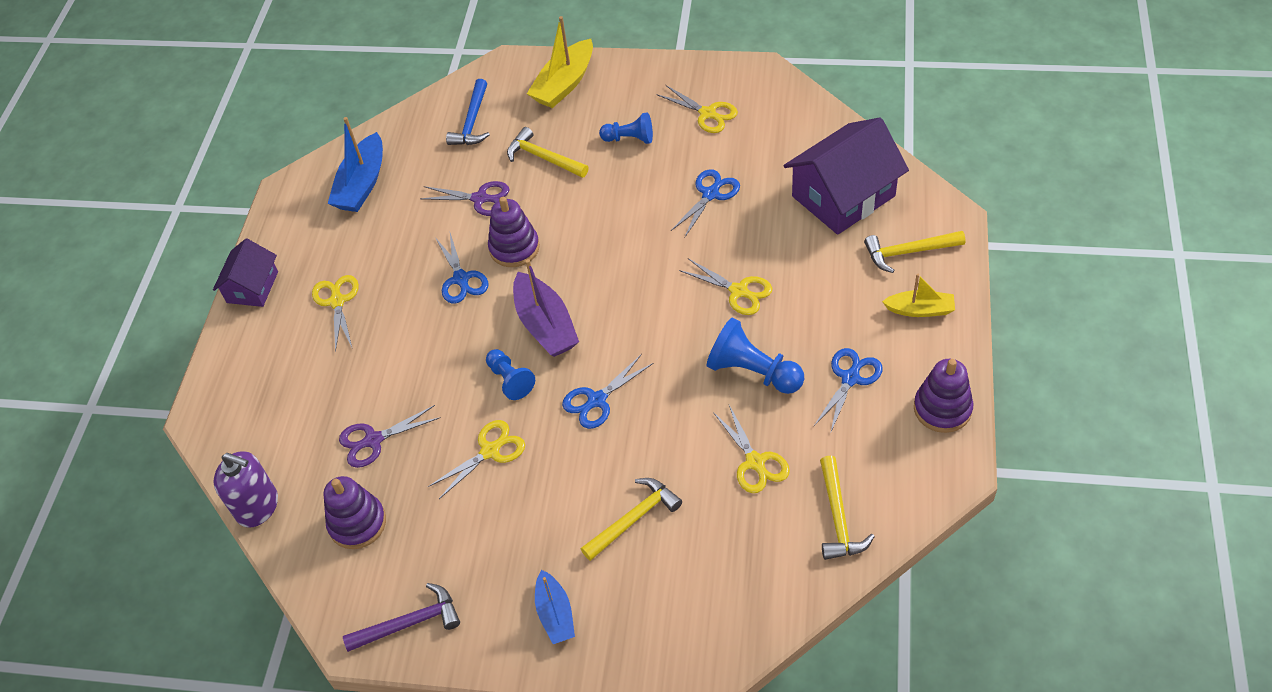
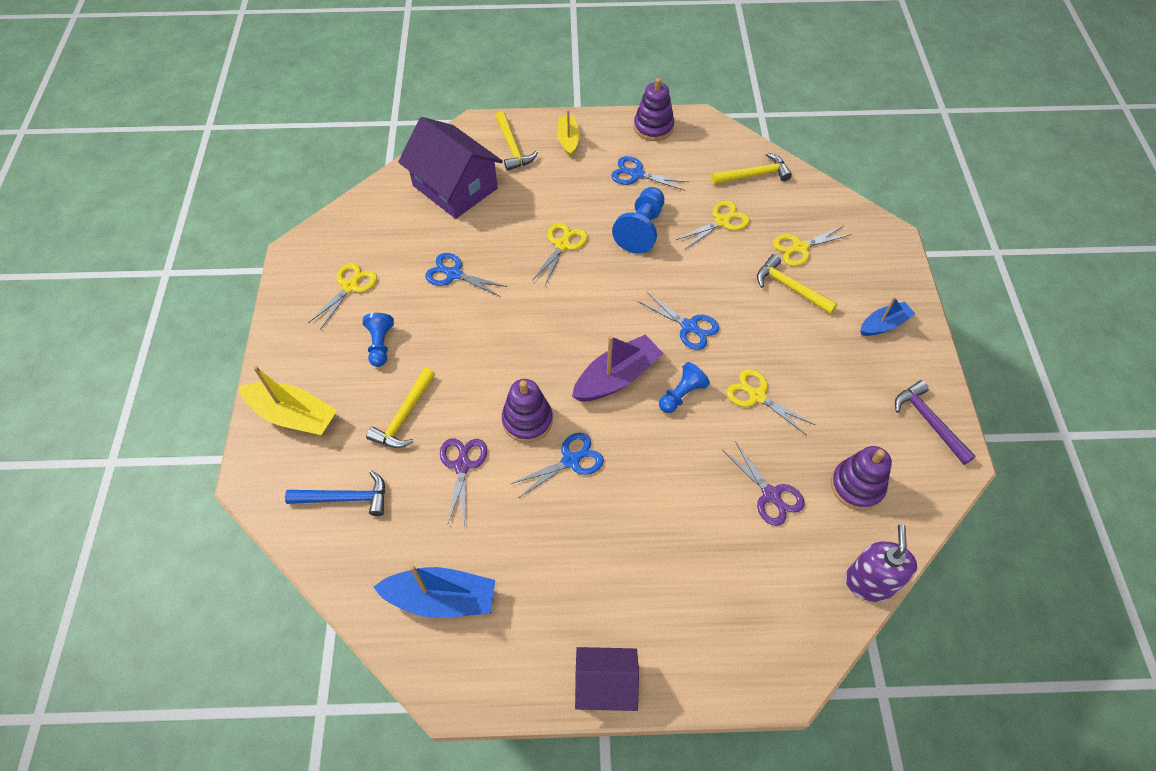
camera: 105 degrees left, 5 degrees up
yellow scissors [312,275,359,352] -> yellow scissors moved to [773,225,852,266]

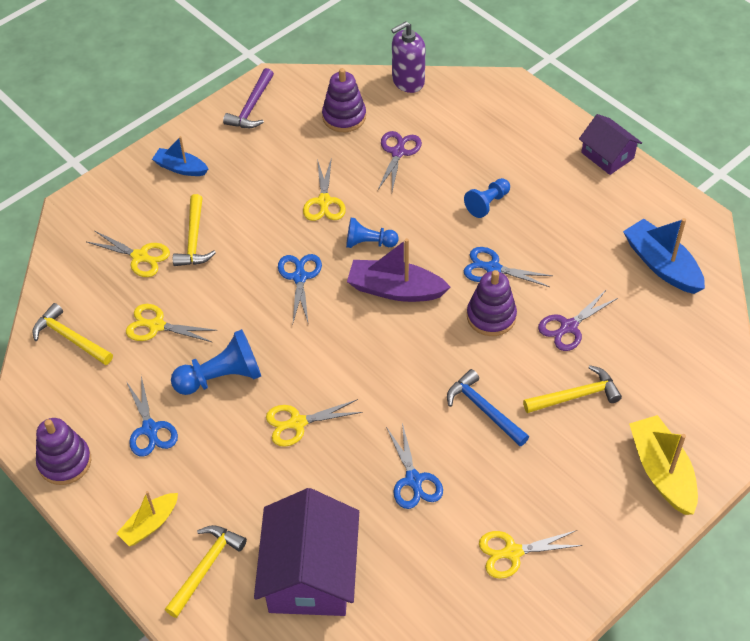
camera: 130 degrees left, 5 degrees down
blue hammer [285,471,385,516] -> blue hammer moved to [447,369,529,446]
blue pawn [363,313,394,367] -> blue pawn moved to [464,178,510,218]

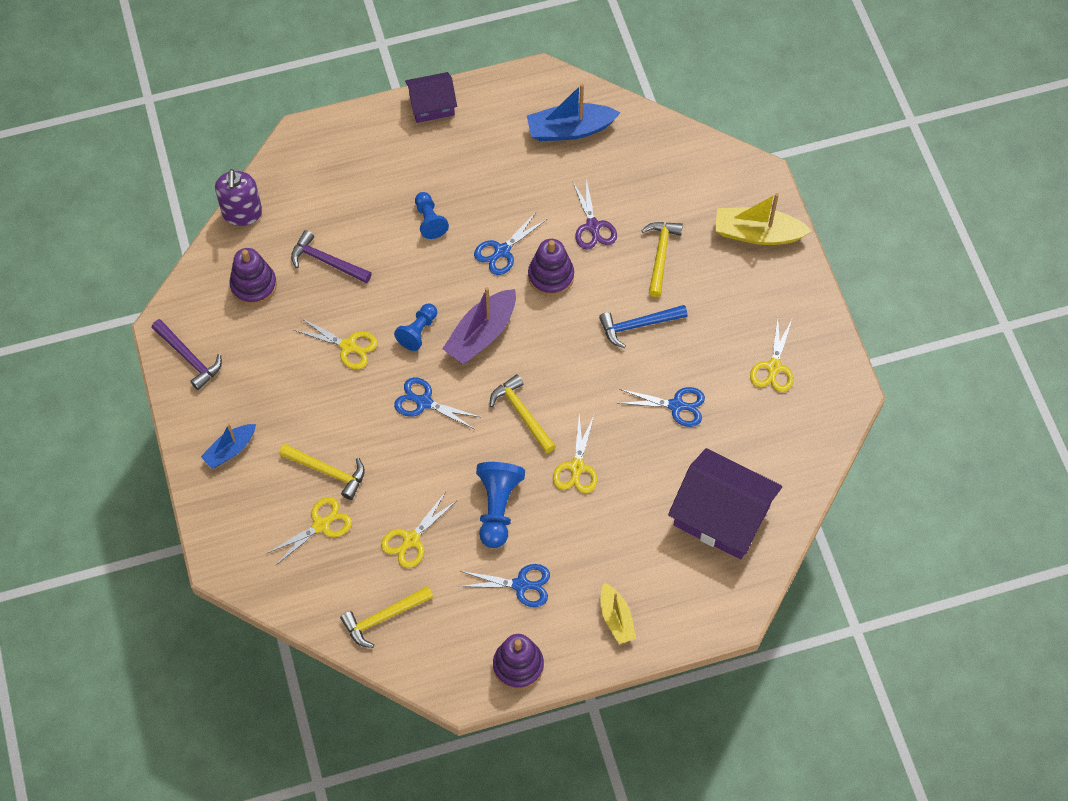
camera: 65 degrees left, 10 degrees up
yellow hammer [165,525,247,618] -> yellow hammer moved to [490,374,556,454]
purple scissors [378,131,422,191] -> purple hammer [291,230,372,283]

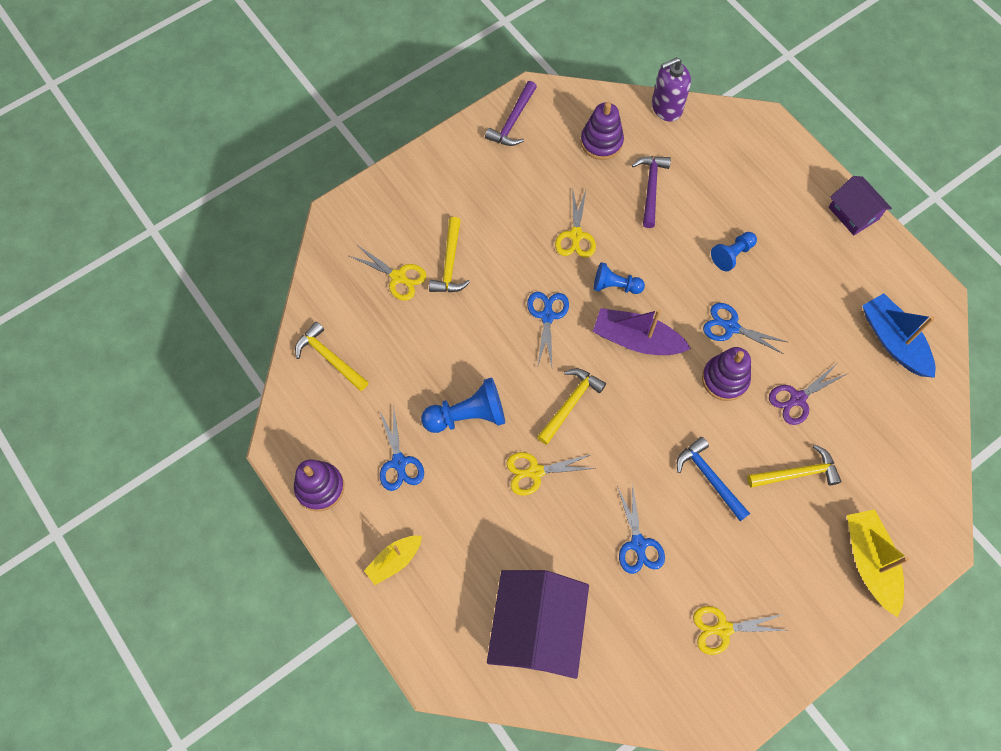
camera: 70 degrees right, 5 degrees up
blue boat [201,423,256,469] -> none
yellow scissors [381,493,456,568] -> none

